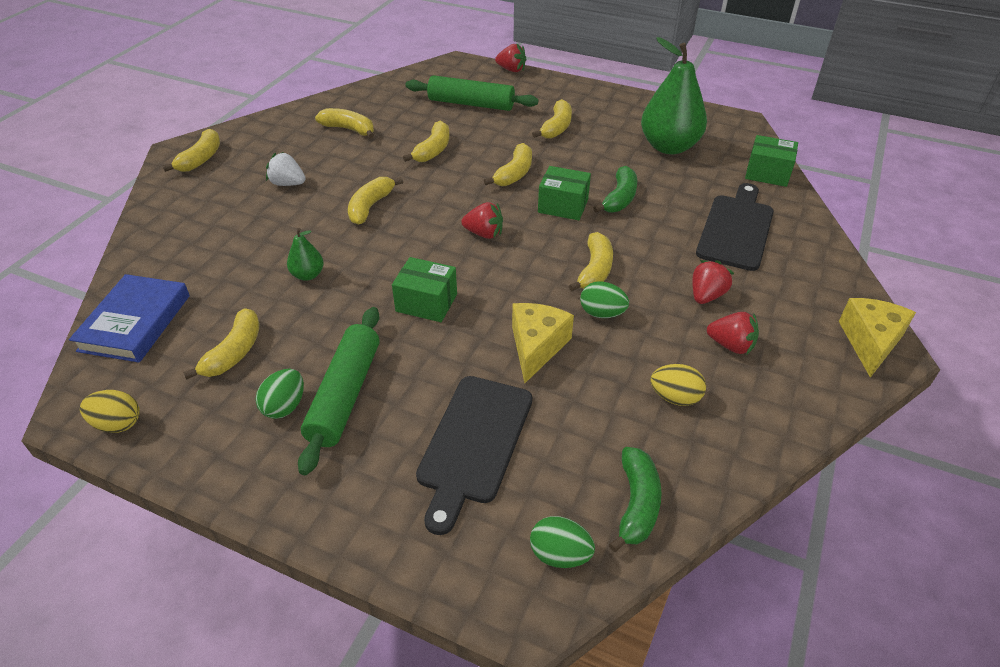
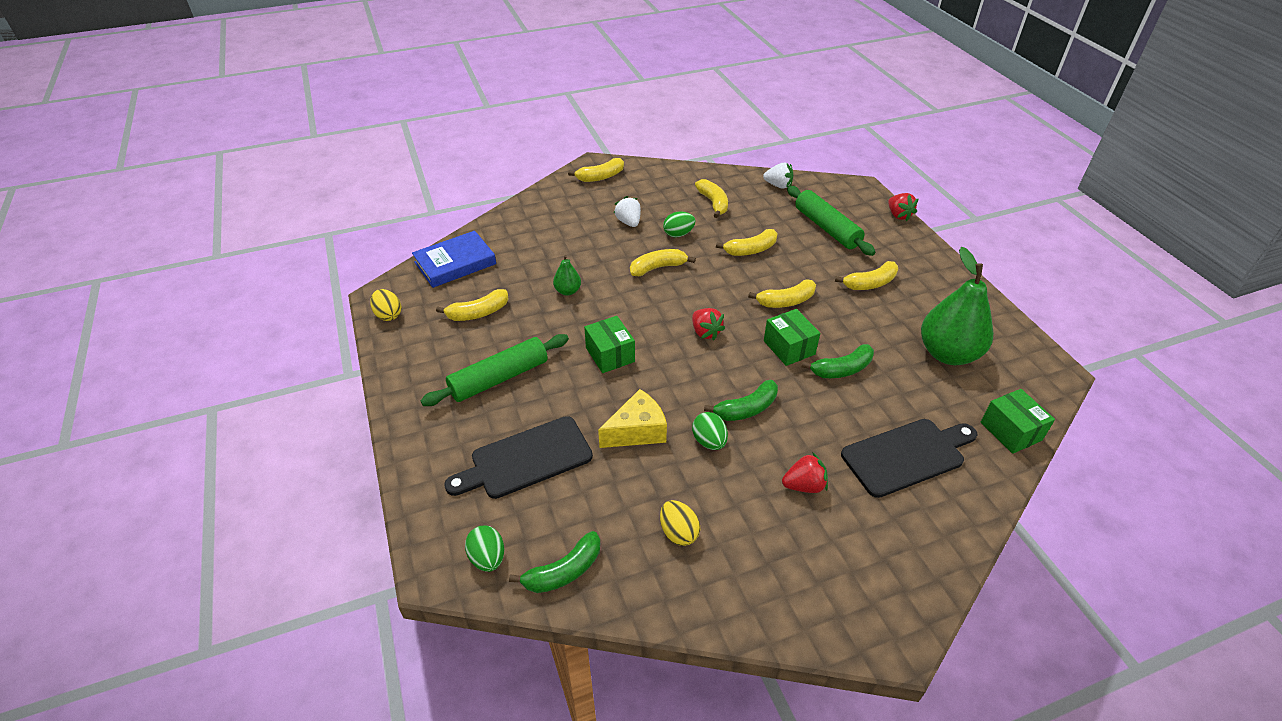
camera: 45 degrees right, 0 degrees up
green egg [256,369,304,419] -> green egg moved to [663,211,695,237]
yellow banana [569,232,613,291] -> green banana [704,380,778,421]
red strawberry [707,312,759,354] -> none
yellow cheese [839,298,916,378] -> none
none -> white strawberry [763,163,793,189]

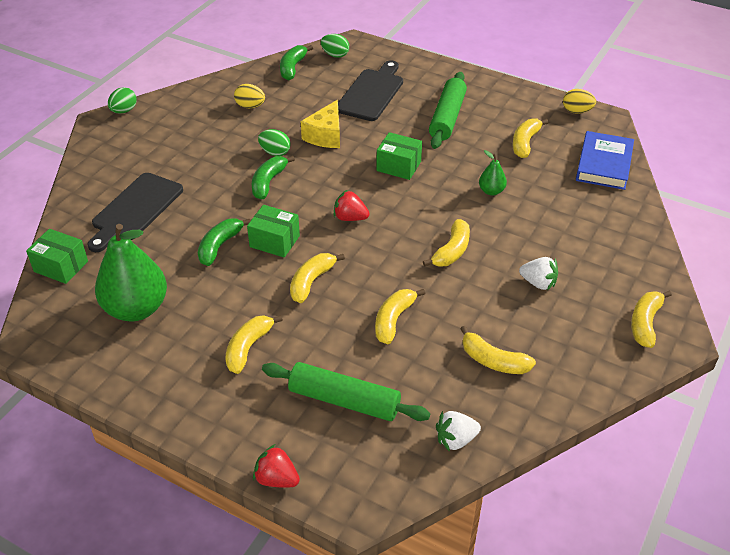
camera: 140 degrees right, 0 degrees up
green egg [663,211,695,237] -> green egg moved to [108,87,137,114]
red strawberry [782,452,828,493] -> none

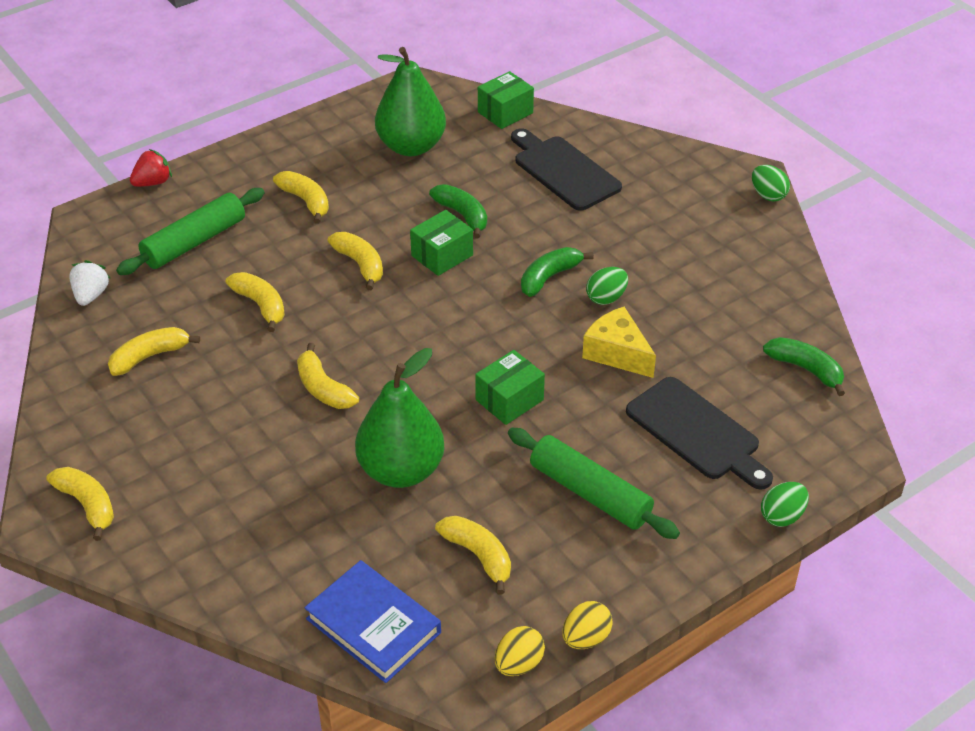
camera: 115 degrees right, 0 degrees up
yellow egg [234,84,265,108] -> yellow egg moved to [562,601,613,649]
green banana [252,156,295,199] -> green banana turned 90 degrees counterclockwise [521,247,593,297]
green egg [321,34,349,58] -> green egg moved to [761,482,809,527]
red strawberry [334,190,370,221] -> none
green pear [479,150,507,196] -> green pear [355,348,444,488], size x2.19
white strawberry [519,257,558,290] -> none

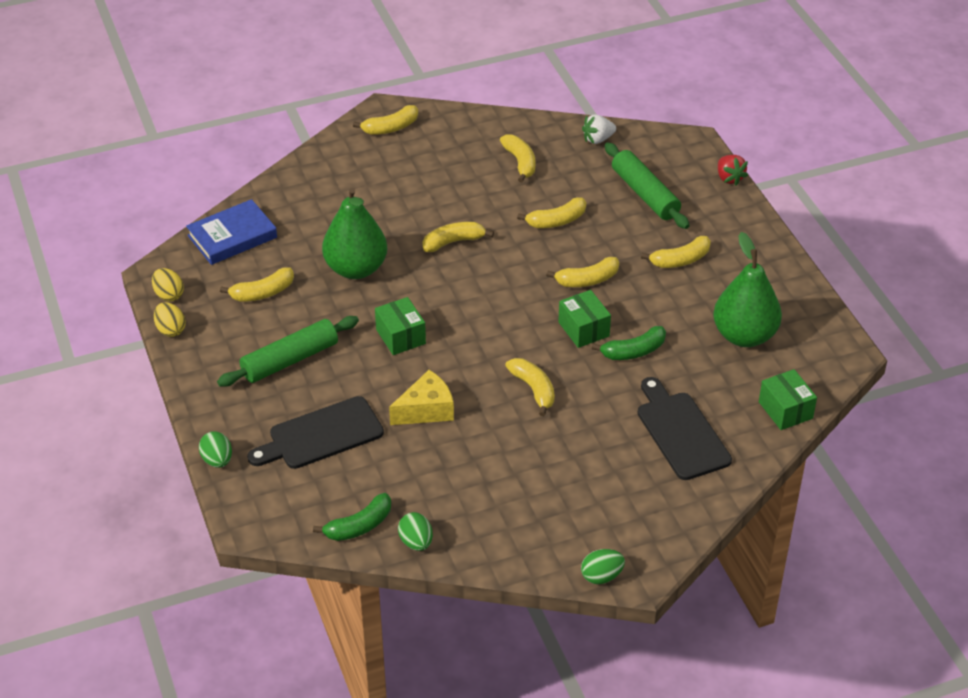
camera: 105 degrees right, 0 degrees up
white strawberry [69,260,111,306] -> white strawberry turned 135 degrees clockwise [582,114,616,144]
black cutting board [511,128,622,211] -> black cutting board turned 90 degrees counterclockwise [637,377,732,480]
green banana [521,247,593,297] -> yellow banana [505,358,555,416]
green egg [586,267,628,305] -> green egg moved to [398,512,433,551]

